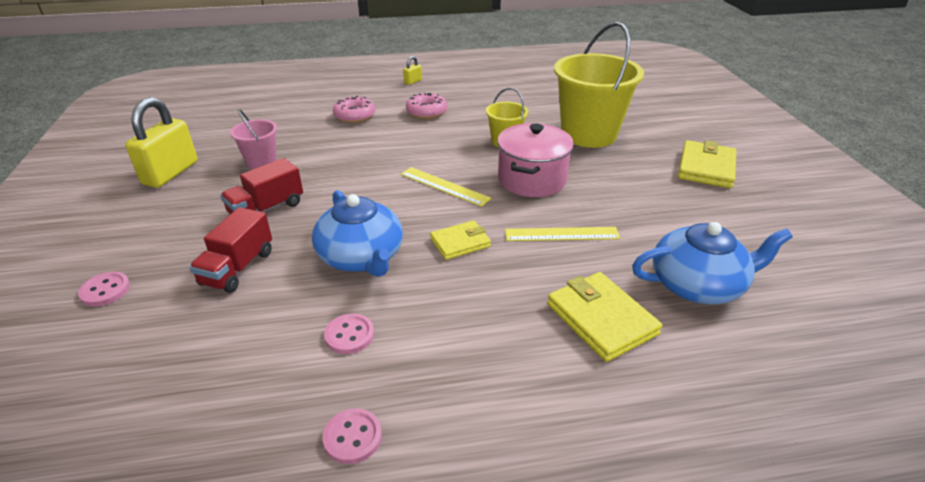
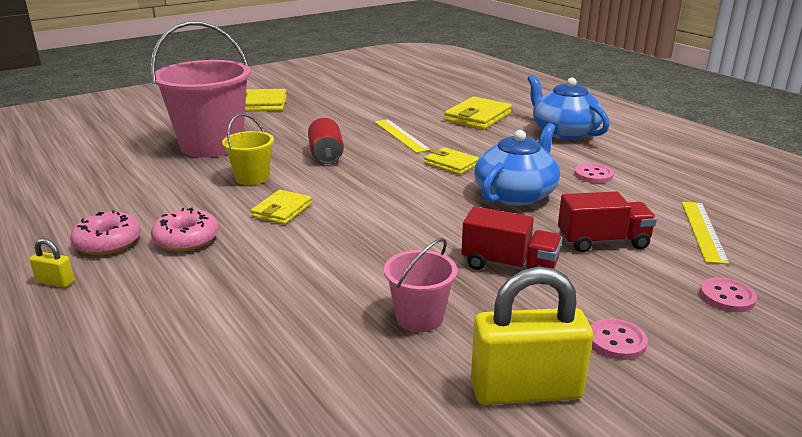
camera: 115 degrees left, 10 degrees down
pink button [322,408,382,464] -> pink button moved to [591,318,648,360]
pink donut [333,96,375,123] -> pink donut moved to [70,210,141,255]
yellow ruler [401,167,491,207] -> yellow ruler moved to [682,202,729,264]
pink pot [497,123,574,197] -> red can [308,118,344,164]
yellow bucket [554,22,644,148] -> pink bucket [150,21,251,158]
blue teapot [632,222,793,304] -> blue teapot moved to [528,75,610,140]
none -> yellow wallet [251,190,312,225]

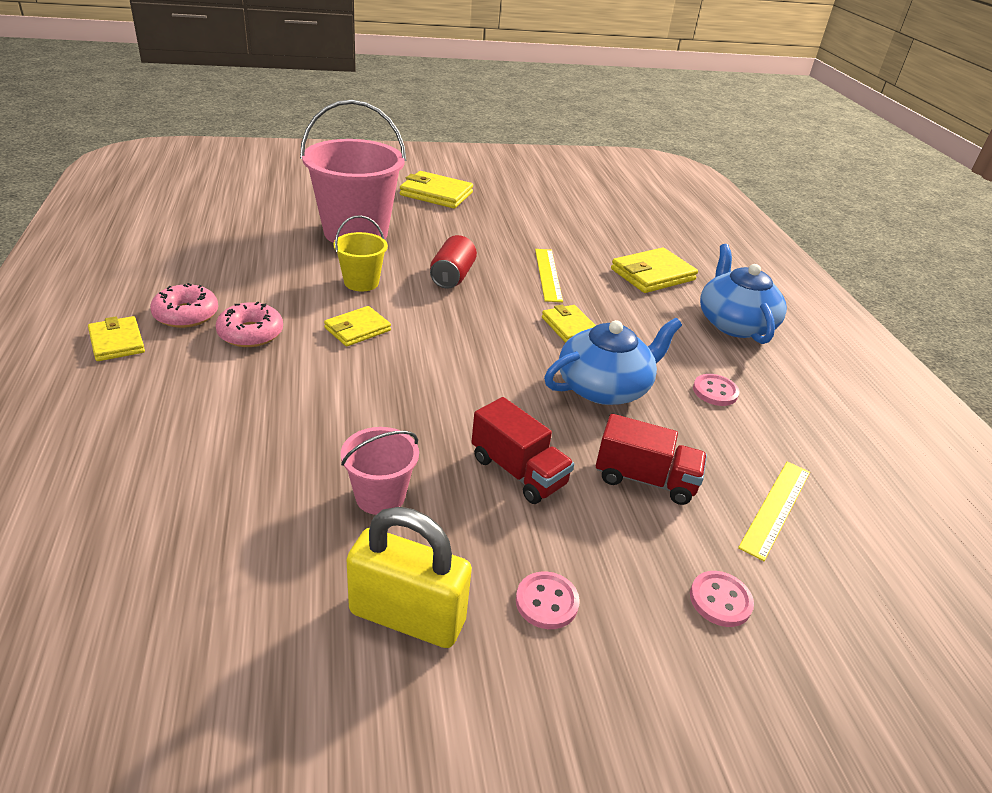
camera: 20 degrees right, 10 degrees up
yellow padlock [29,238,75,288] -> yellow wallet [88,316,145,361]

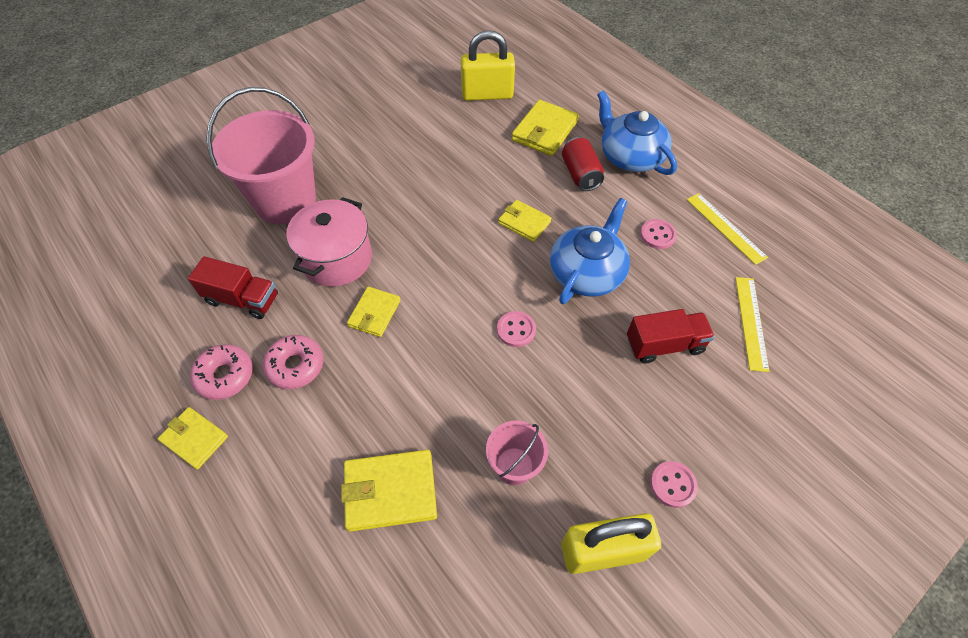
camera: 25 degrees left, 20 degrees up
yellow bucket [334,215,388,291] -> pink pot [286,197,372,287]
yellow wallet [400,171,473,209] -> yellow wallet moved to [341,450,437,532]
red can [430,235,477,289] -> red can moved to [562,137,604,191]
red truck [471,397,574,504] -> red truck moved to [188,256,278,319]
yellow ruler [535,249,563,302] -> yellow ruler moved to [687,193,768,265]
pink button [690,571,754,627] -> pink button moved to [497,311,536,347]
none -> yellow padlock [461,30,515,101]

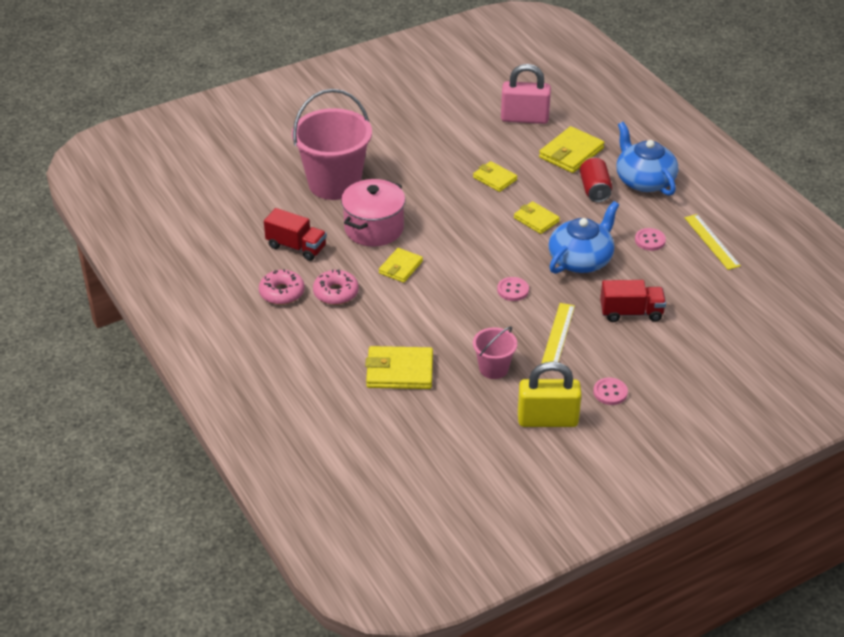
camera: 10 degrees right, 15 degrees down
yellow wallet [158,407,228,469] -> yellow wallet moved to [473,161,517,192]
yellow padlock [461,30,515,101] -> pink padlock [501,64,551,124]
yellow ruler [736,277,769,372] -> yellow ruler moved to [541,303,575,364]

